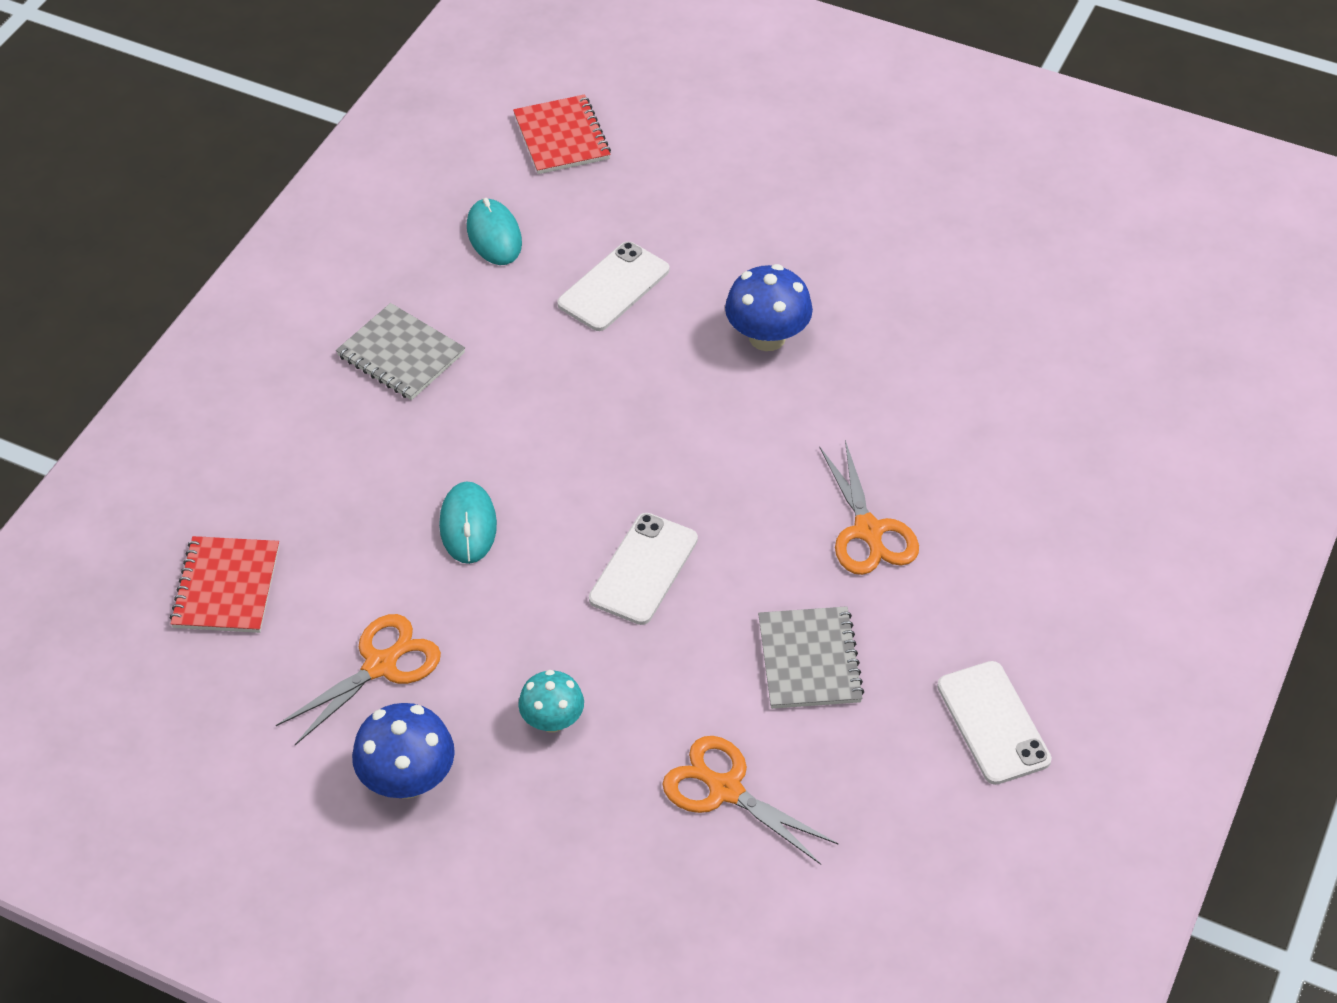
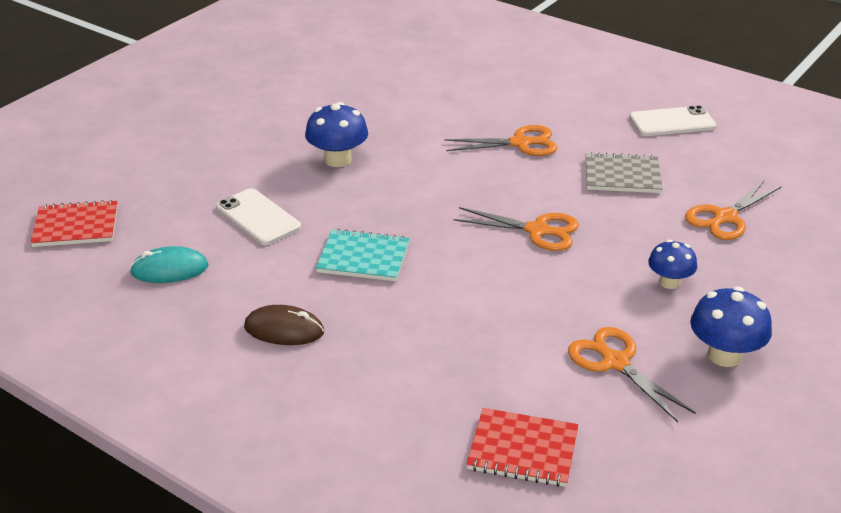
camera: 80 degrees left, 15 degrees down
grey notebook [336,303,465,400] -> brown mouse [244,305,324,345]
turquoise mouse [439,481,497,564] -> none
turquoise mushroom [518,670,584,733] -> blue mushroom [648,240,697,289]
white phone [589,513,698,625] -> orange scissors [453,207,579,251]
none -> turquoise notebook [316,229,410,281]

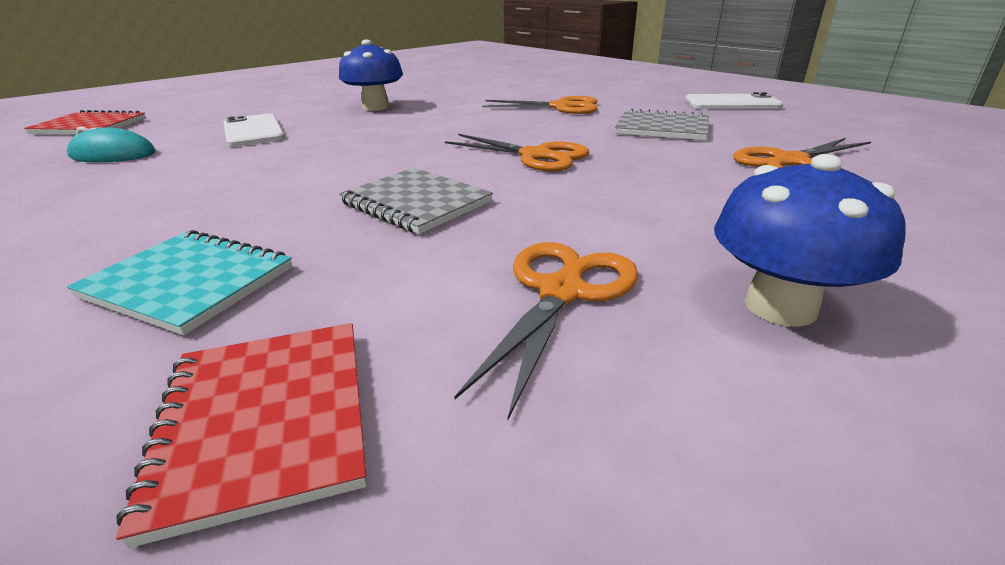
camera: 15 degrees right, 5 degrees down
brown mouse [244,305,324,345] -> none
turquoise notebook [316,229,410,281] -> turquoise notebook moved to [67,230,292,335]
red notebook [466,408,579,487] -> red notebook turned 45 degrees clockwise [116,323,367,548]
orange scissors [568,327,696,422] -> orange scissors turned 45 degrees clockwise [454,242,639,419]
blue mushroom [648,240,697,289] -> none
none -> grey notebook [339,168,493,234]

